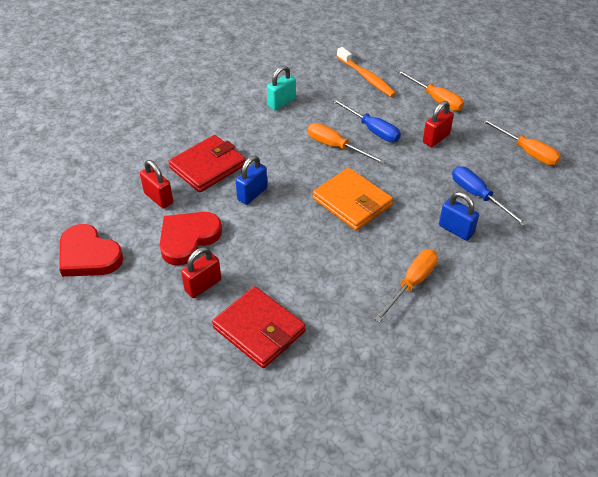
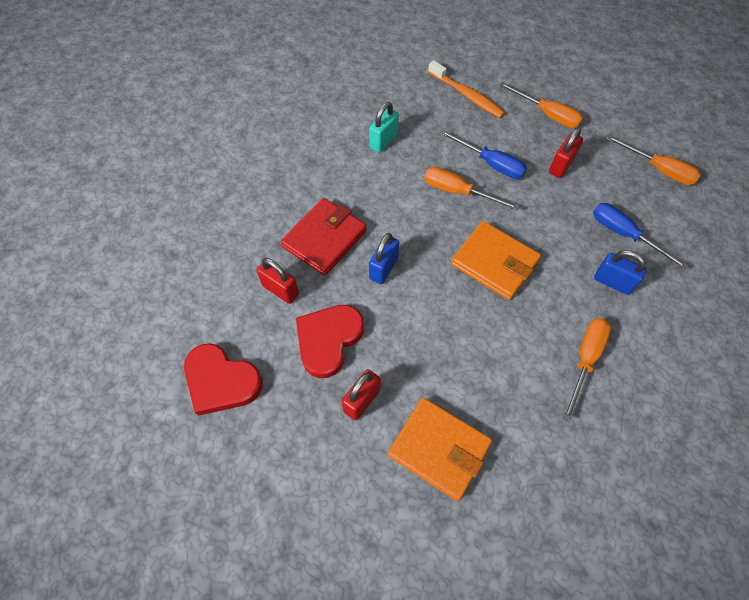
camera: 10 degrees left, 15 degrees up
red wallet [212,286,306,368] -> orange wallet [388,398,492,501]

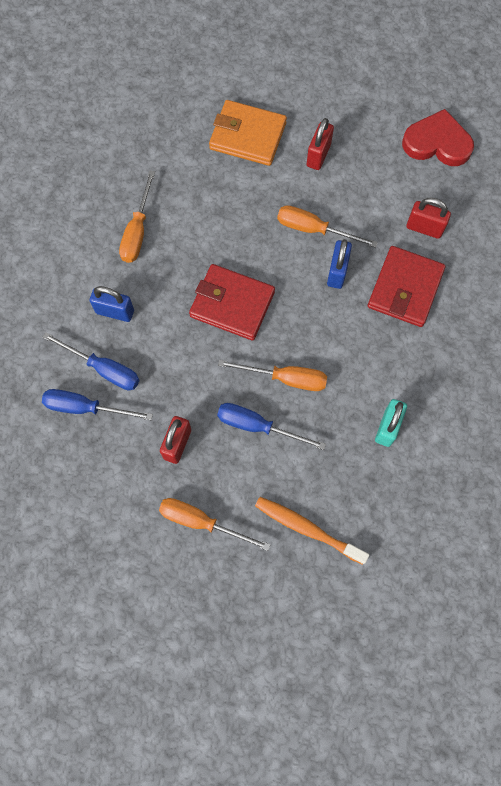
camera: 165 degrees right, 10 degrees up
red heart [296,305,364,378] -> none
orange wallet [451,221,541,300] -> red wallet [189,264,275,341]
orange screwdriver [606,135,701,185] -> orange screwdriver moved to [277,205,378,248]
none -> blue screwdriver [42,389,153,420]

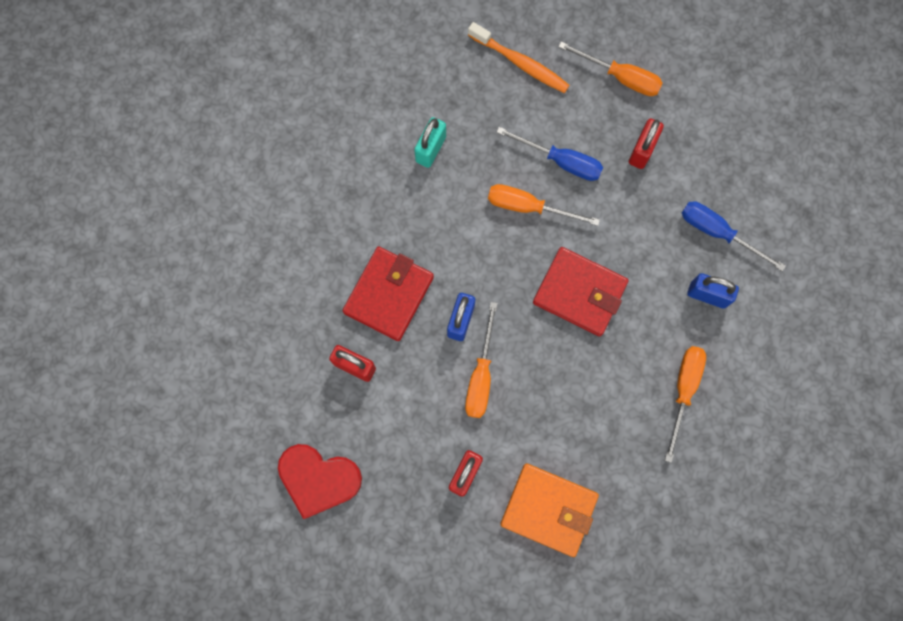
camera: 175 degrees left, 5 degrees up
blue screwdriver [42,389,153,420] -> none
orange screwdriver [277,205,378,248] -> orange screwdriver turned 75 degrees clockwise [465,302,498,418]

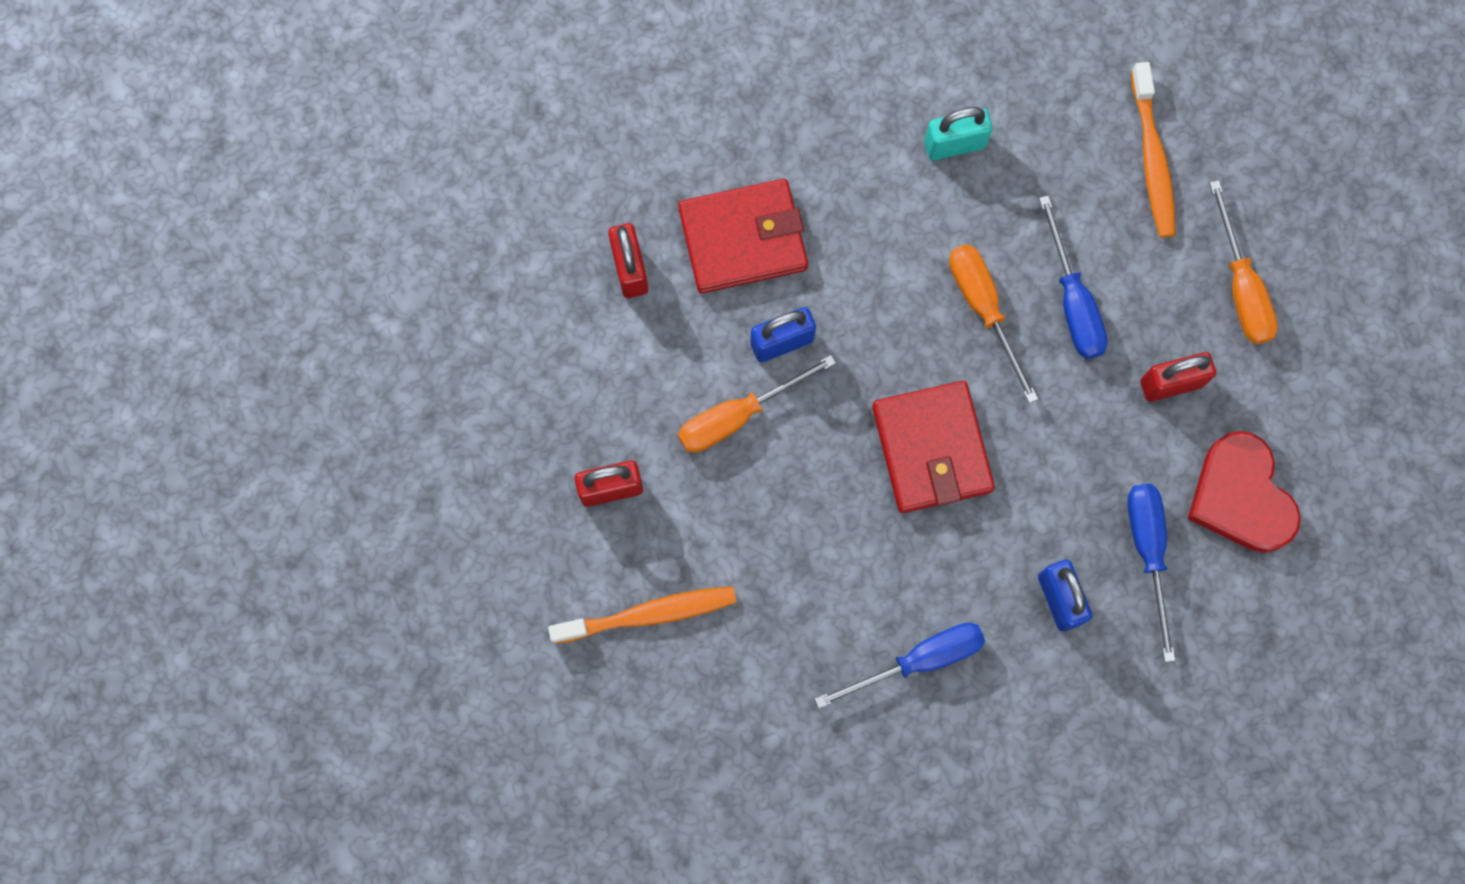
camera: 50 degrees right, 0 degrees up
red heart [278,444,362,519] -> red heart moved to [1188,431,1301,553]
orange wallet [500,463,599,557] -> orange toothbrush [548,586,737,644]
orange screwdriver [665,346,706,463] -> blue screwdriver [815,623,985,708]

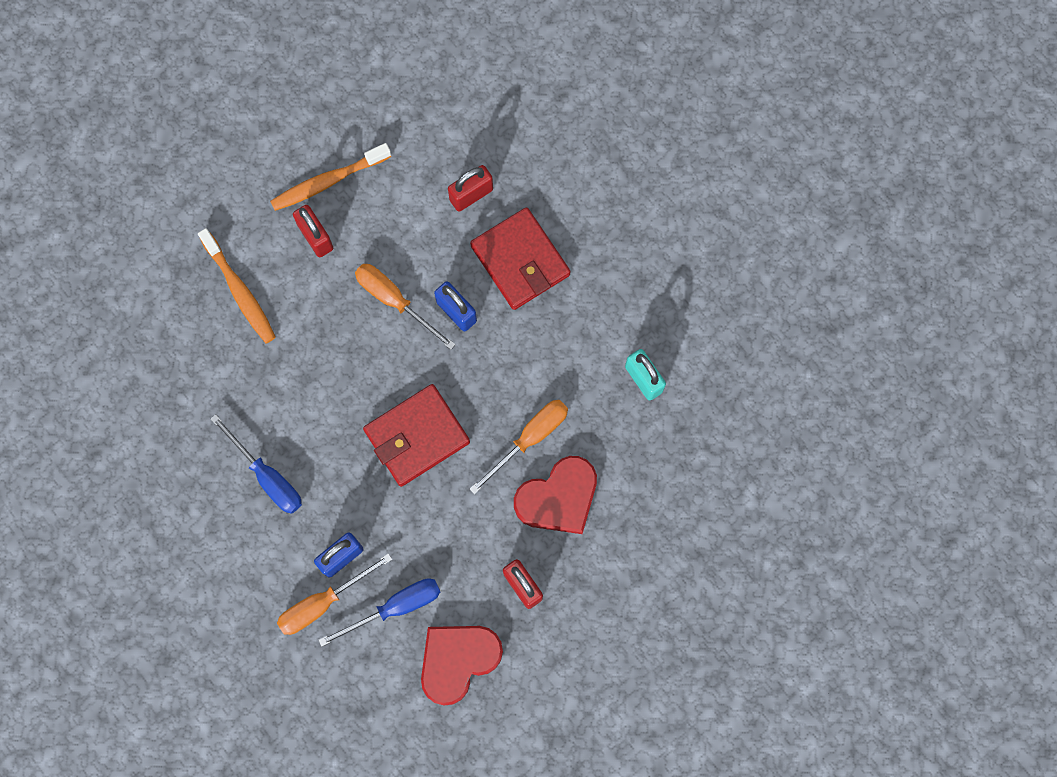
camera: 70 degrees right, 0 degrees up
blue screwdriver [1039,195,1108,359] -> red heart [514,456,597,534]
orange toothbrush [1131,62,1176,238] -> orange toothbrush moved to [270,143,391,211]
orange screwdriver [1209,180,1278,344] -> orange screwdriver moved to [277,553,393,635]

